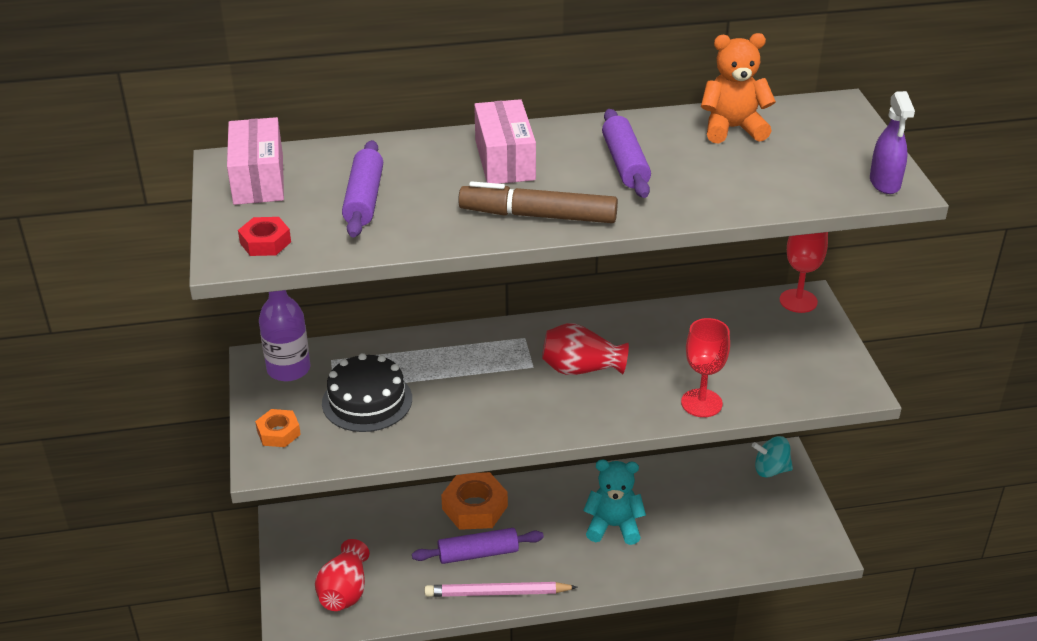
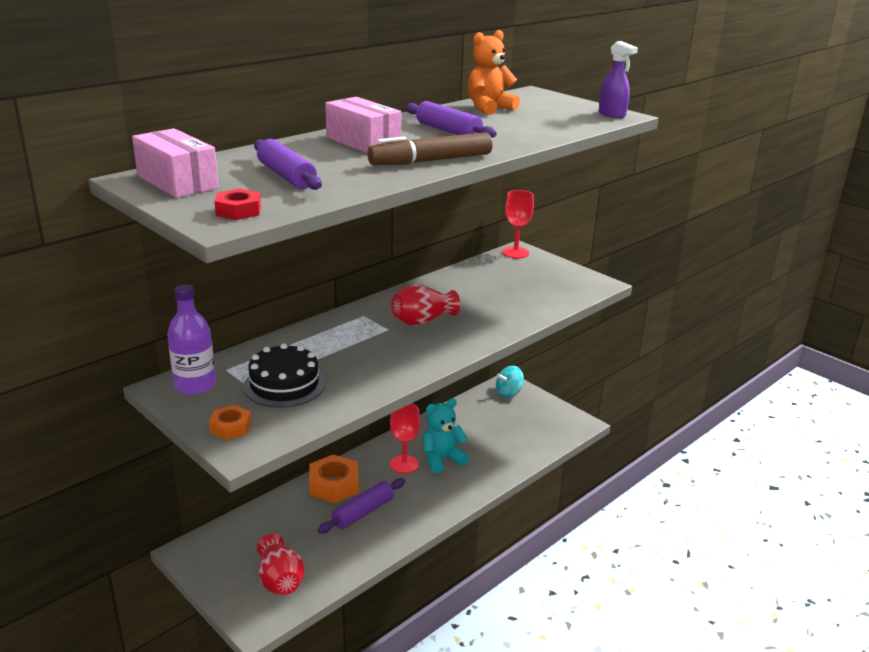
camera: 35 degrees left, 10 degrees down
pink pencil [424,582,578,597] -> none
red goblet [681,318,730,417] -> red goblet moved to [390,403,420,474]

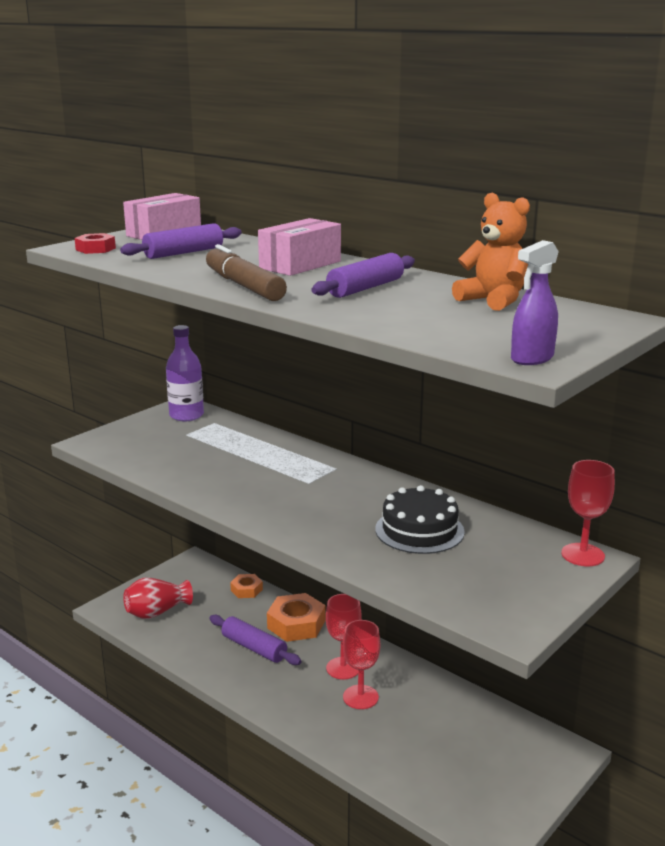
camera: 85 degrees right, 5 degrees down
orange nut [209,405,252,440] -> orange nut moved to [230,574,263,598]
black cake [243,343,325,407] -> black cake moved to [375,485,465,554]
red vase [391,284,460,326] -> none
turquoise teddy bear [423,398,469,474] -> red goblet [343,620,380,709]
turquoise spinning top [496,366,524,397] -> none

